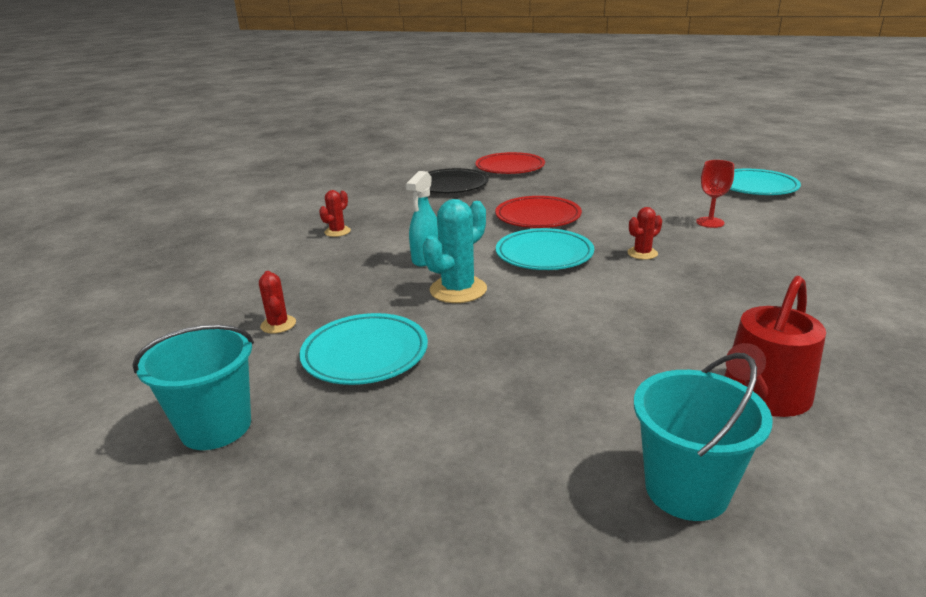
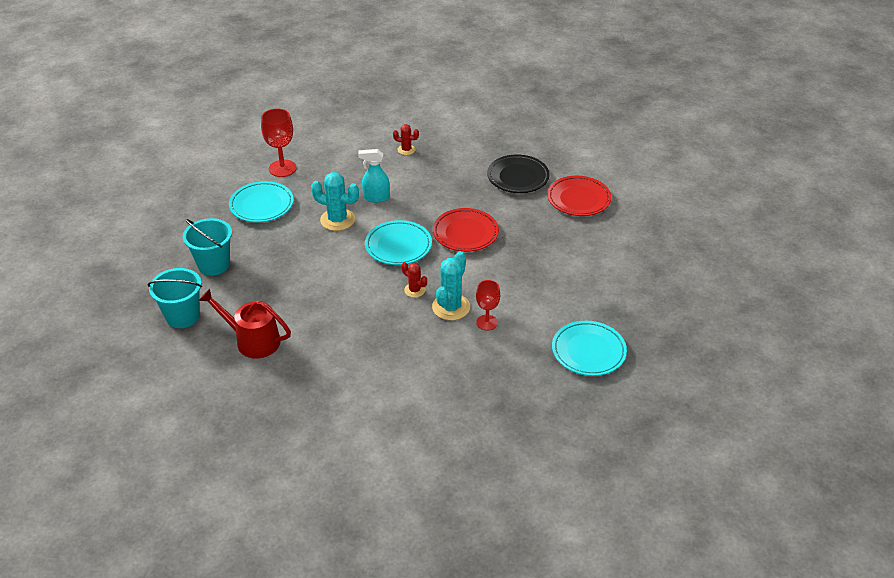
camera: 70 degrees right, 15 degrees up
turquoise bucket [132,324,254,450] -> turquoise bucket moved to [183,218,232,276]
red cactus [259,271,296,334] -> red goblet [261,108,296,177]
none -> turquoise cactus [432,251,470,320]

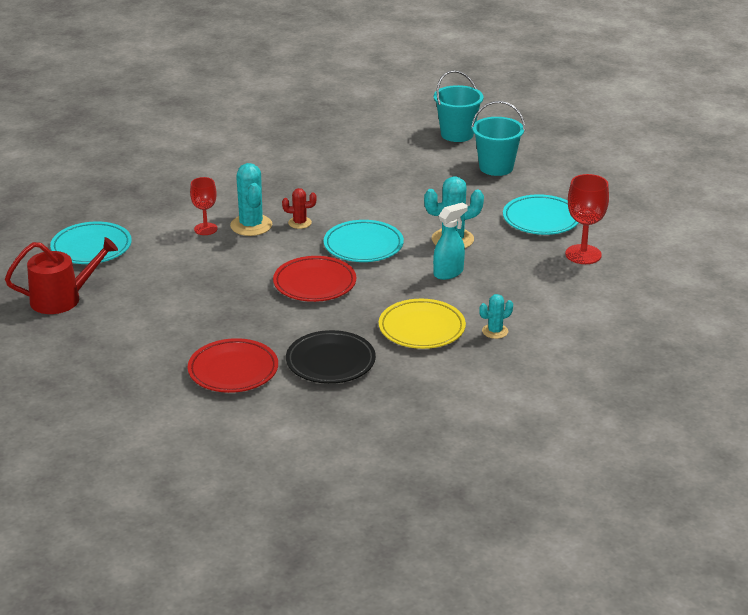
camera: 140 degrees right, 10 degrees down
red watering can [199,289,291,359] -> red watering can moved to [5,237,118,314]
red cactus [393,124,419,155] -> turquoise cactus [479,294,513,339]
none -> yellow plate [379,299,466,349]

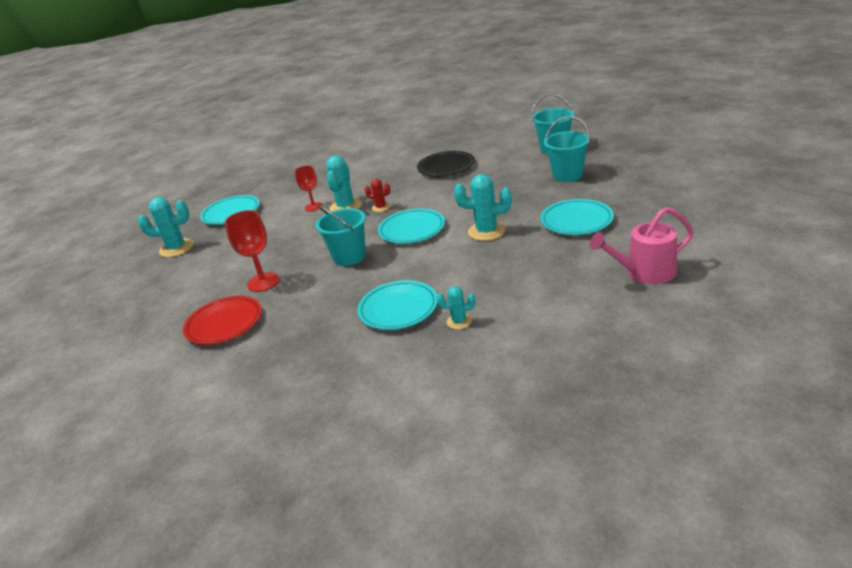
camera: 30 degrees right, 0 degrees up
red watering can [5,237,118,314] -> turquoise cactus [138,197,193,257]
red plate [273,256,356,302] -> turquoise bucket [315,205,366,266]
black plate [286,330,376,384] -> black plate moved to [417,151,475,177]
yellow plate [379,299,466,349] -> turquoise plate [357,280,437,330]
turquoise spray bottle [433,202,468,280] -> none
red goblet [565,174,609,264] -> red goblet moved to [225,210,279,292]
none -> pink watering can [590,207,694,284]

